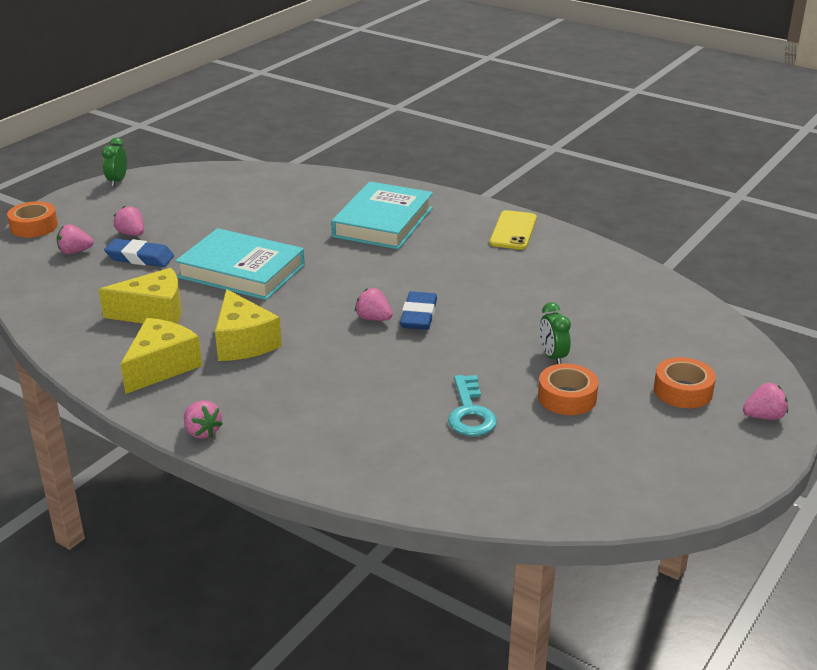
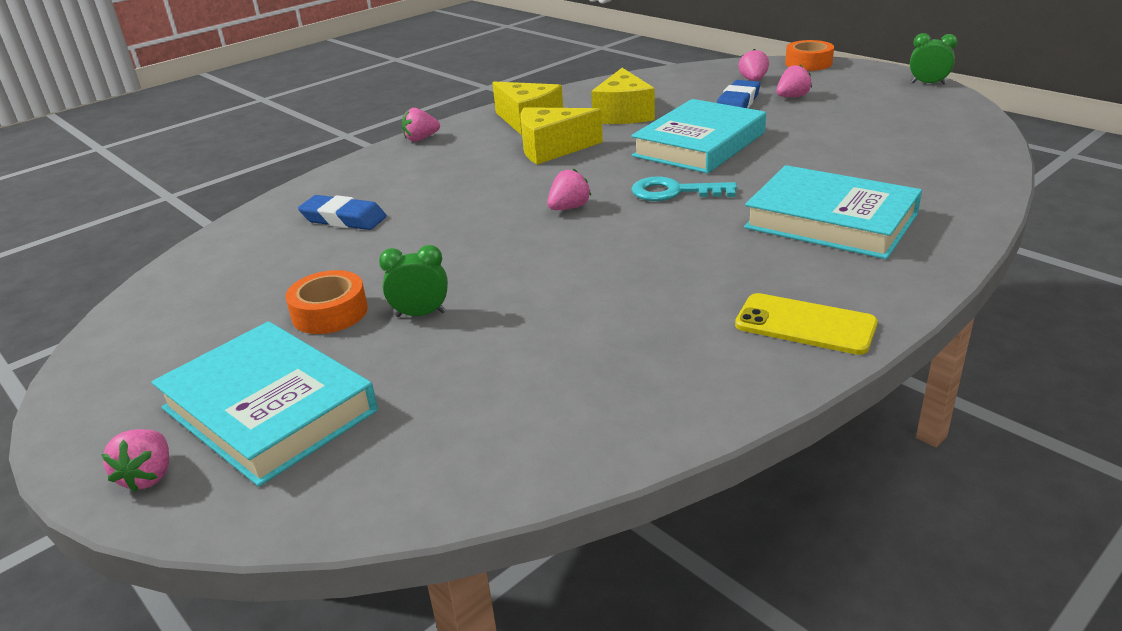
camera: 105 degrees right, 0 degrees up
blue eraser [400,291,437,330] -> blue eraser moved to [298,195,387,230]
turquoise key [448,375,497,436] -> turquoise key moved to [631,176,737,201]
orange tape [654,357,716,408] -> turquoise book [151,321,378,487]

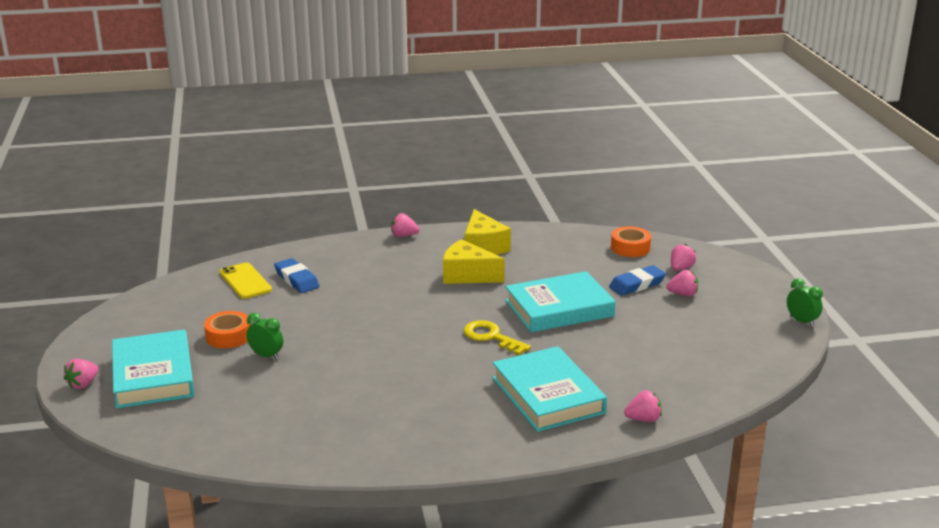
camera: 30 degrees right, 5 degrees down
pink strawberry [547,169,591,210] -> pink strawberry moved to [624,390,662,422]
yellow cheese [591,68,655,124] -> none
turquoise key [631,176,737,201] -> yellow key [463,320,531,355]
yellow phone [735,293,878,355] -> yellow phone moved to [220,263,272,299]
orange tape [785,40,834,71] -> orange tape moved to [611,226,651,257]

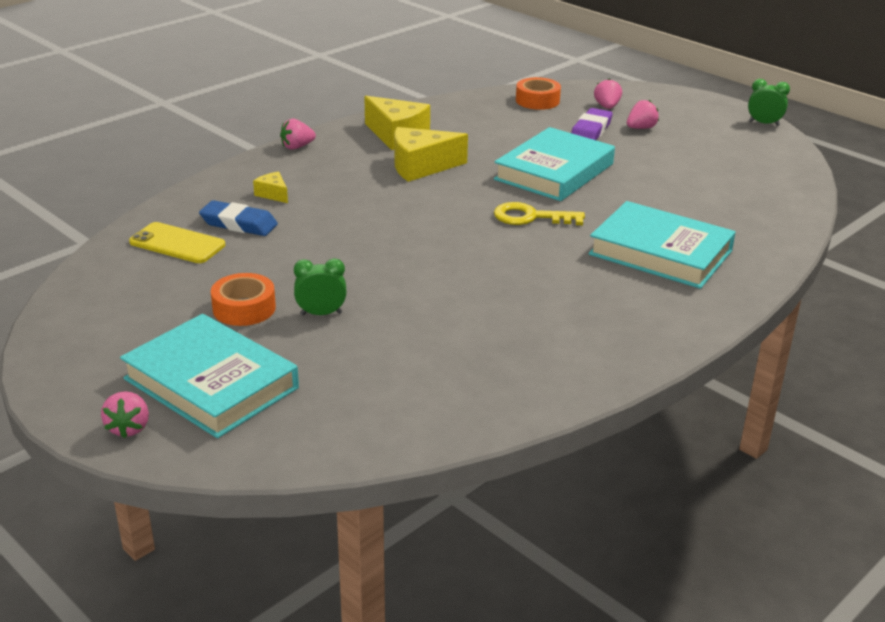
camera: 35 degrees left, 5 degrees up
blue eraser [609,265,666,296] -> purple eraser [571,108,613,140]
pink strawberry [624,390,662,422] -> none
none -> yellow cheese [253,172,288,203]

